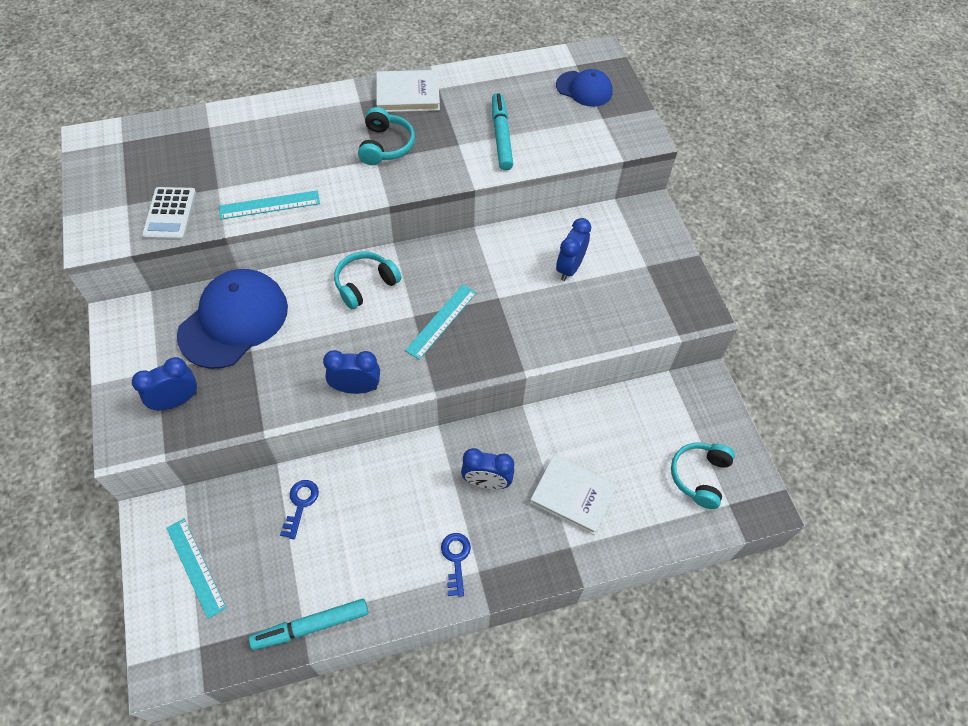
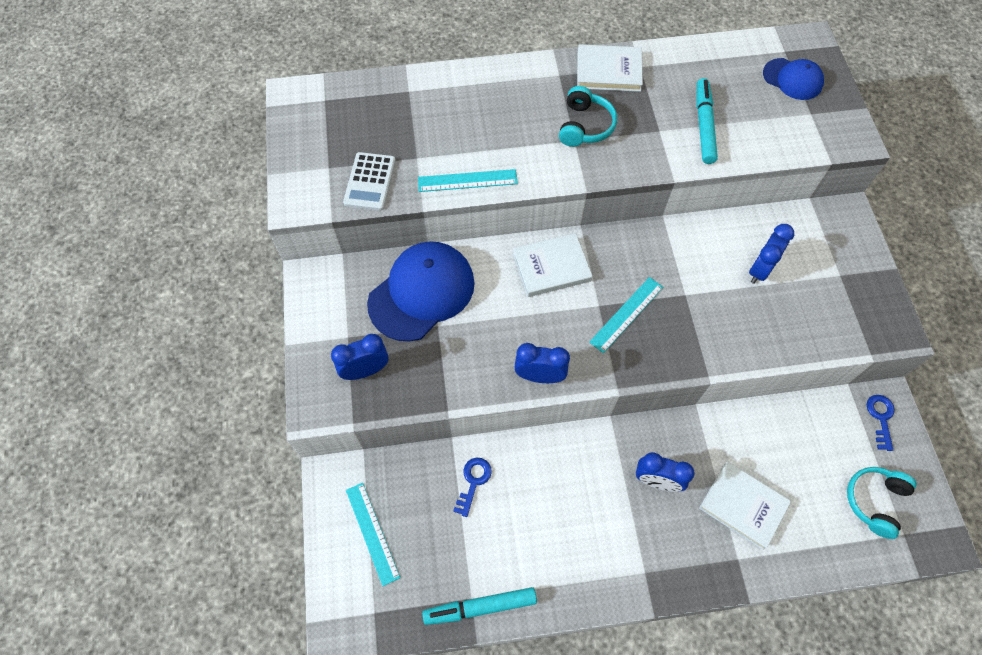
camera: 10 degrees right, 5 degrees up
turquoise headphones [334,252,402,309] -> white book [513,233,592,297]
blue key [441,533,471,597] -> blue key moved to [867,395,895,451]

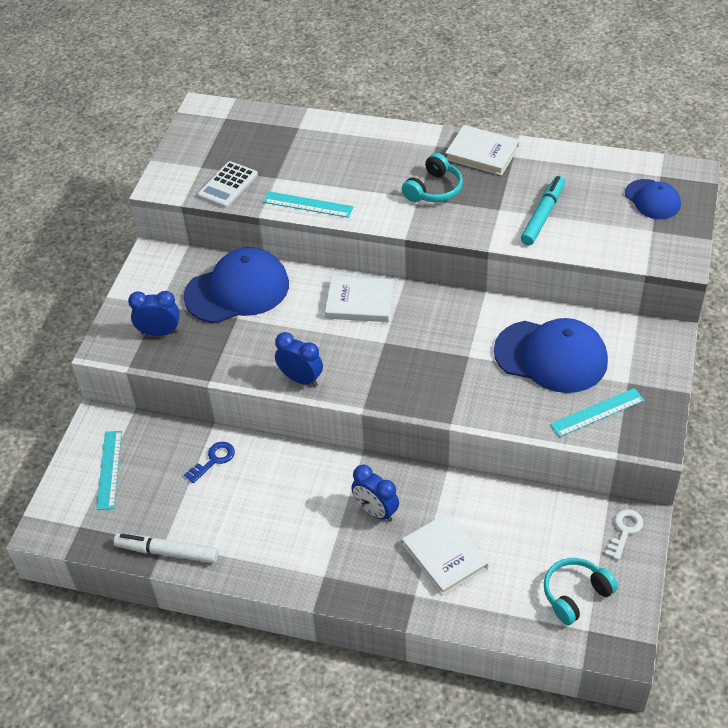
camera: 25 degrees right, 15 degrees down
turquoise marker [422,587,537,625] -> white marker [114,534,218,563]
turquoise ruler [589,277,663,353] -> turquoise ruler moved to [550,388,645,437]
blue clock [749,224,794,284] -> blue cap [494,318,608,393]
blue key [867,395,895,451] -> white key [605,509,643,560]

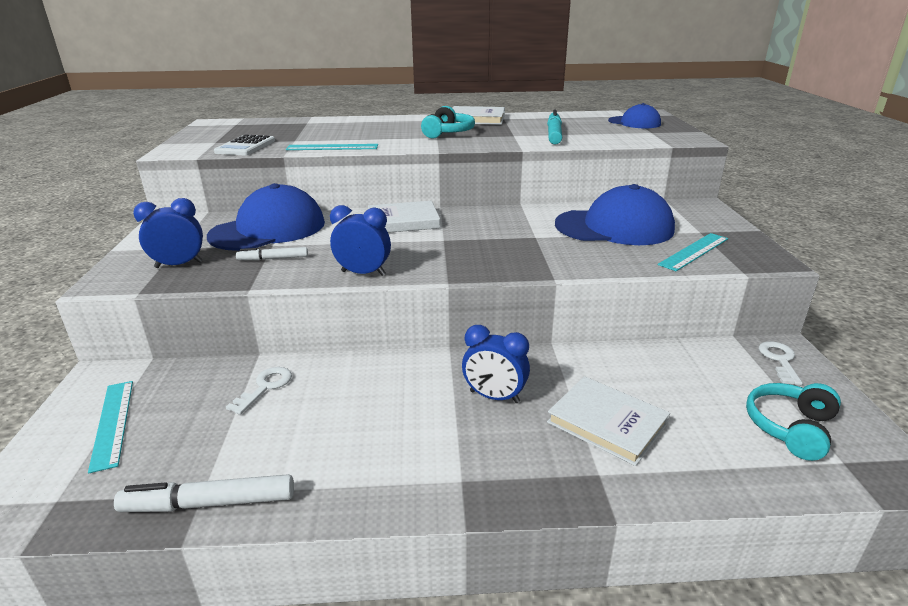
camera: 20 degrees left, 20 degrees down
blue key [184,442,235,483] -> white key [226,367,292,415]
none -> white marker [236,247,308,260]

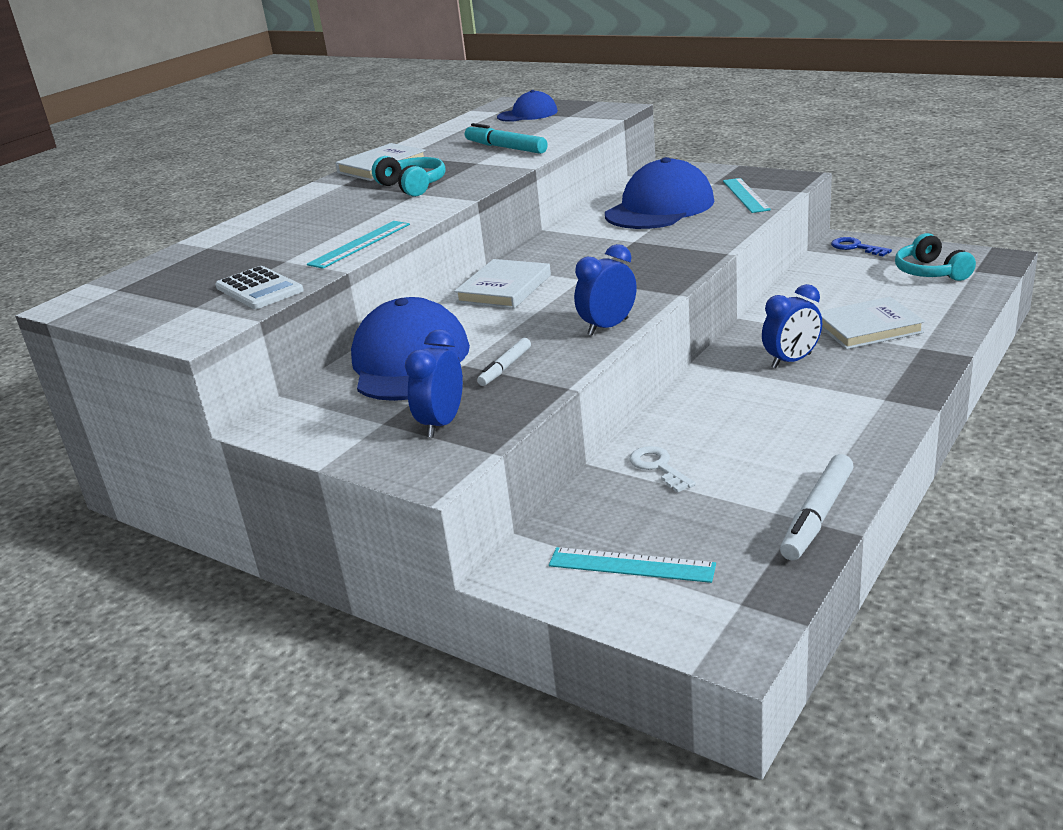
camera: 50 degrees left, 0 degrees up
white key [759,341,803,385] -> blue key [831,237,892,256]

